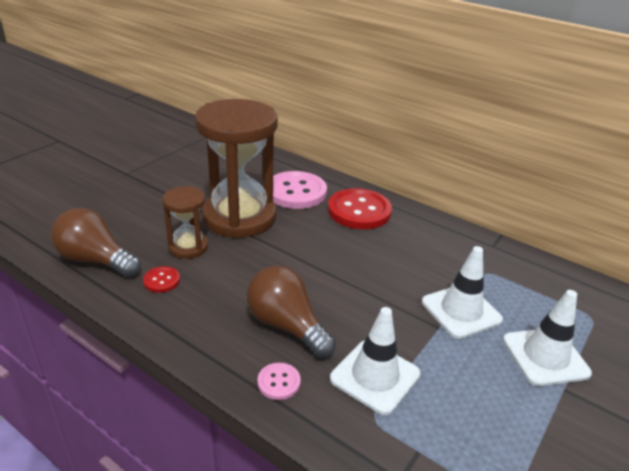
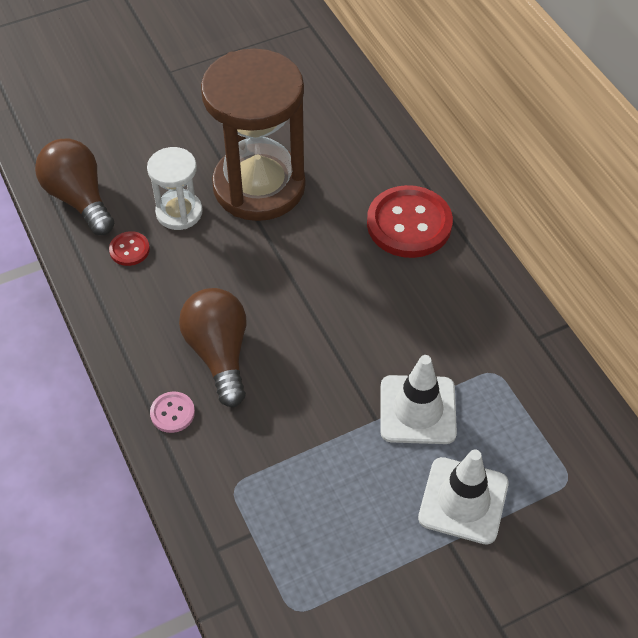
camera: 30 degrees right, 20 degrees up
brown hourglass [162,186,208,259] -> white hourglass [147,147,203,230]
pink button [273,171,327,209] -> none
white traffic cone [330,307,421,415] -> none

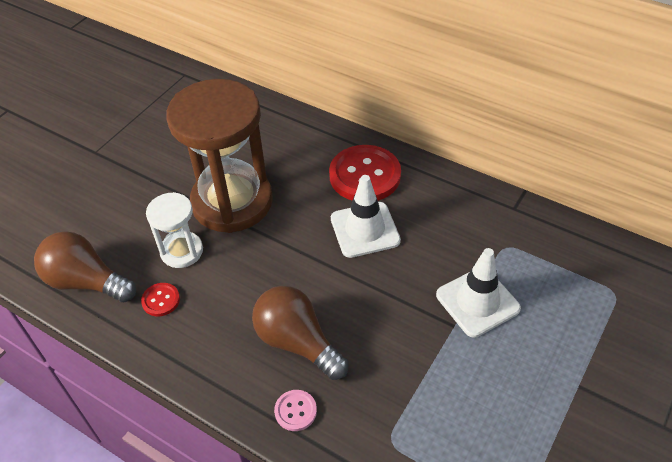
camera: 30 degrees left, 5 degrees down
white traffic cone [418,450,509,545] -> white traffic cone moved to [331,175,401,258]

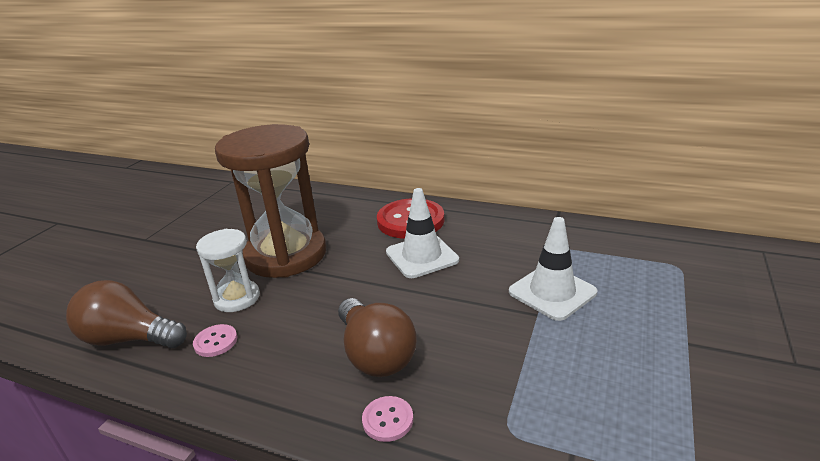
camera: 10 degrees left, 20 degrees down
red button [141,283,180,317] -> pink button [193,324,237,357]
brown light bulb [252,286,349,380] -> brown light bulb turned 150 degrees counterclockwise [338,298,417,377]

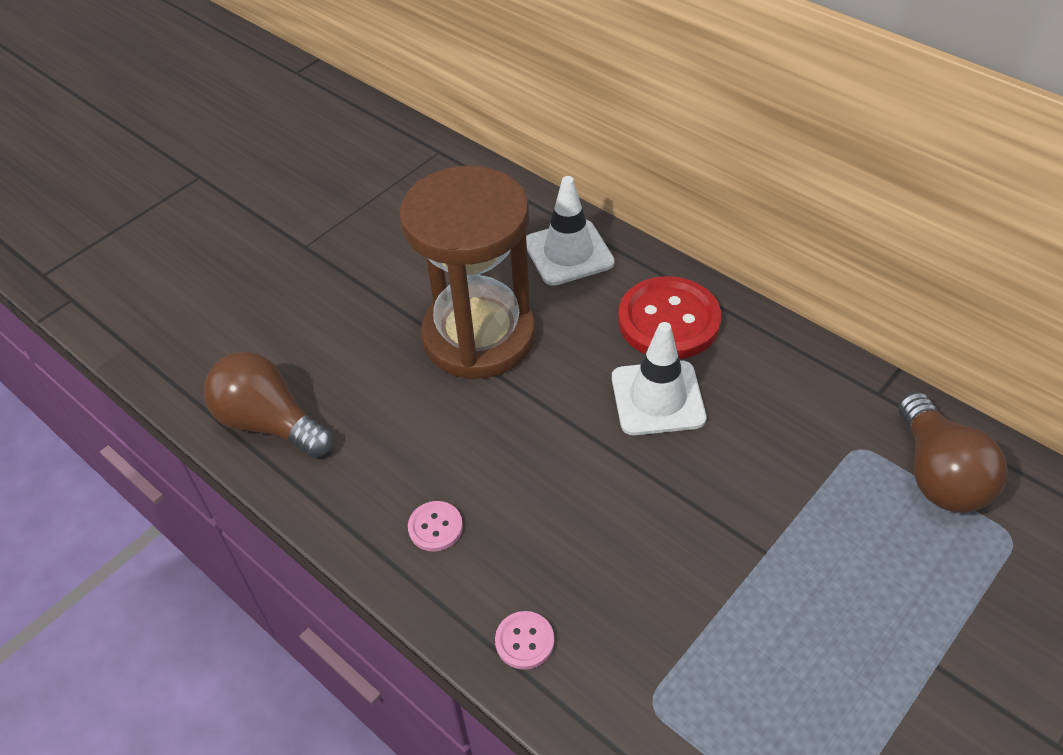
camera: 20 degrees right, 20 degrees up
pink button [193,324,237,357] -> pink button moved to [408,501,463,552]
white hourglass [196,229,260,312] -> none
brown light bulb [338,298,417,377] -> brown light bulb moved to [899,392,1008,513]
white traffic cone [509,217,597,321] -> white traffic cone moved to [526,176,615,286]

